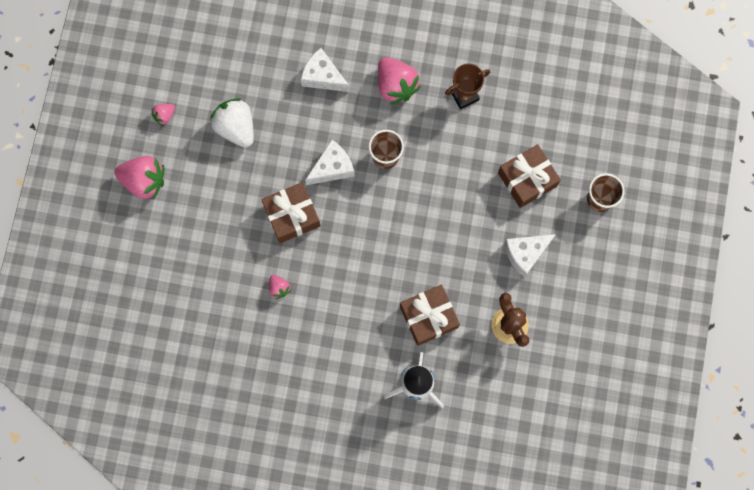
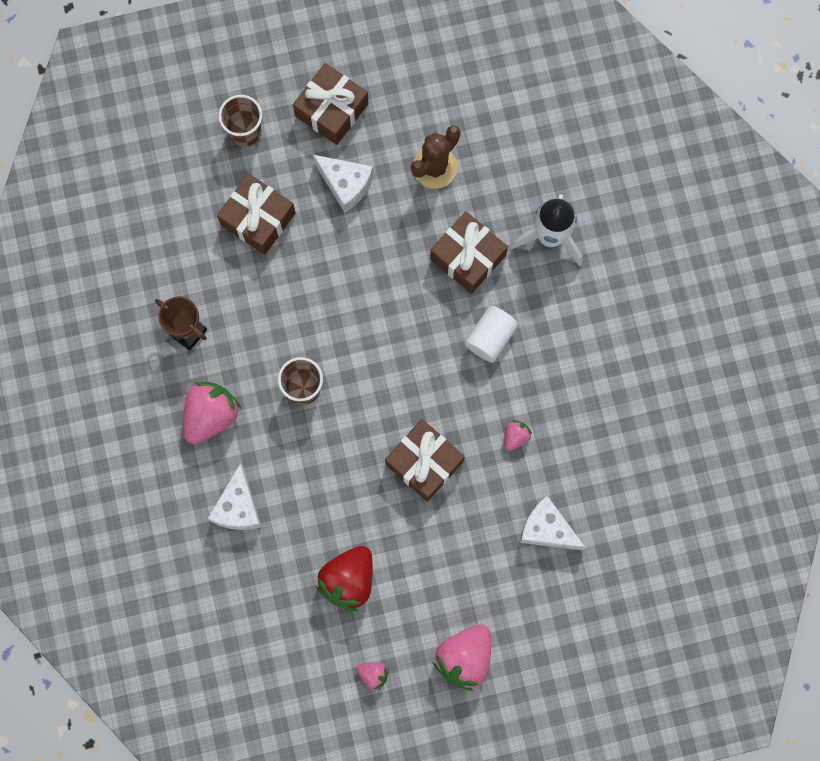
camera: 115 degrees left, 0 degrees up
pink strawberry [114,156,165,200] -> pink strawberry turned 135 degrees counterclockwise [432,625,491,691]
white strawberry [210,98,254,148] -> red strawberry [316,546,373,611]
white cheese [305,140,354,185] -> white cheese moved to [520,496,586,550]
none -> brown gift [293,63,369,145]
none -> white cylinder [465,306,518,362]

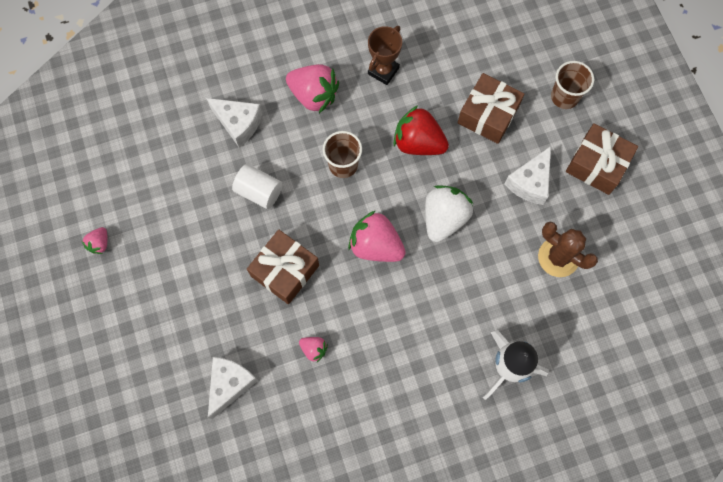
camera: 85 degrees right, 5 degrees down
white cheese [208,463,261,530] -> white cheese turned 150 degrees counterclockwise [206,98,262,147]
red strawberry [316,546,373,611] -> red strawberry moved to [393,105,449,155]
brown gift [430,211,508,294] -> none
pink strawberry [432,625,491,691] -> pink strawberry moved to [348,210,406,262]
white cylinder [465,306,518,362] -> white cylinder moved to [232,164,282,209]
none -> white strawberry [425,185,473,242]

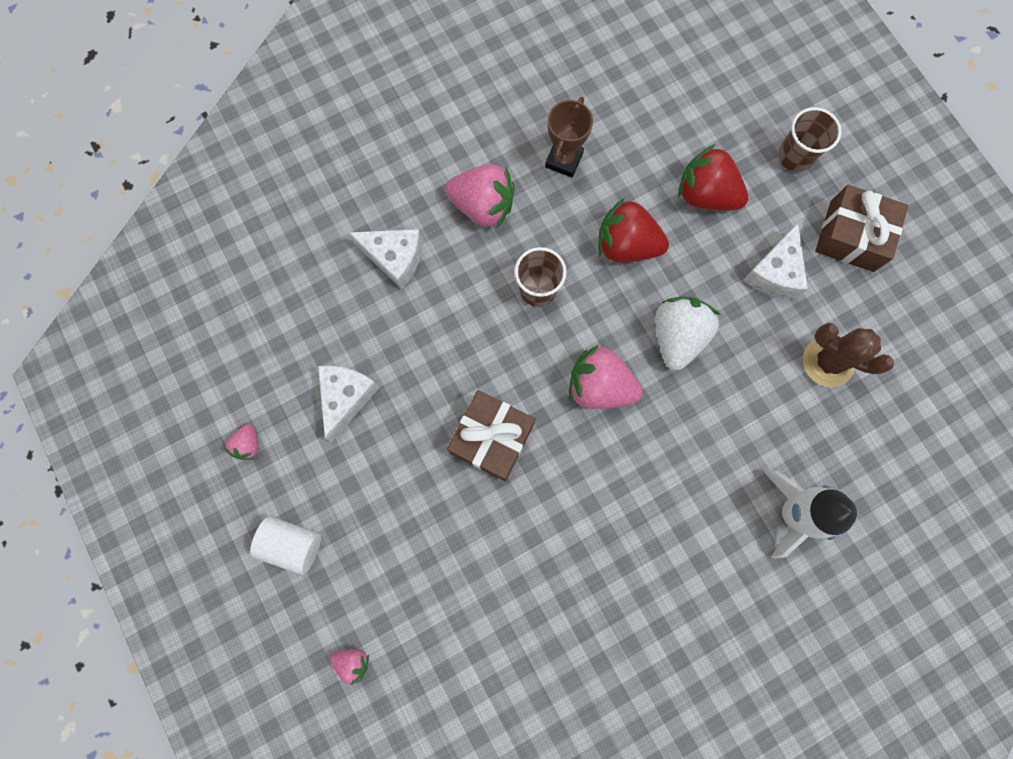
camera: 10 degrees left, 5 degrees up
white cheese [208,357,258,419] -> white cheese moved to [318,366,380,442]
white cylinder [232,164,282,209] -> white cylinder moved to [250,516,321,575]
pink strawberry [299,337,328,362] -> pink strawberry moved to [330,649,369,685]
brown gift [458,73,524,144] -> red strawberry [678,144,748,210]

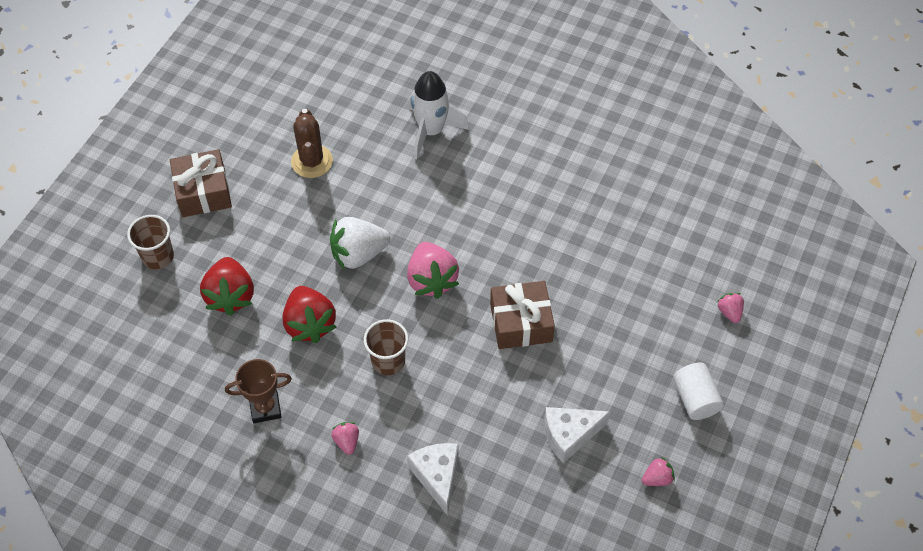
camera: 125 degrees left, 20 degrees down
pink strawberry [445,164,515,229] -> pink strawberry [331,422,359,455], size x0.49
white cheese [743,223,808,299] -> none

